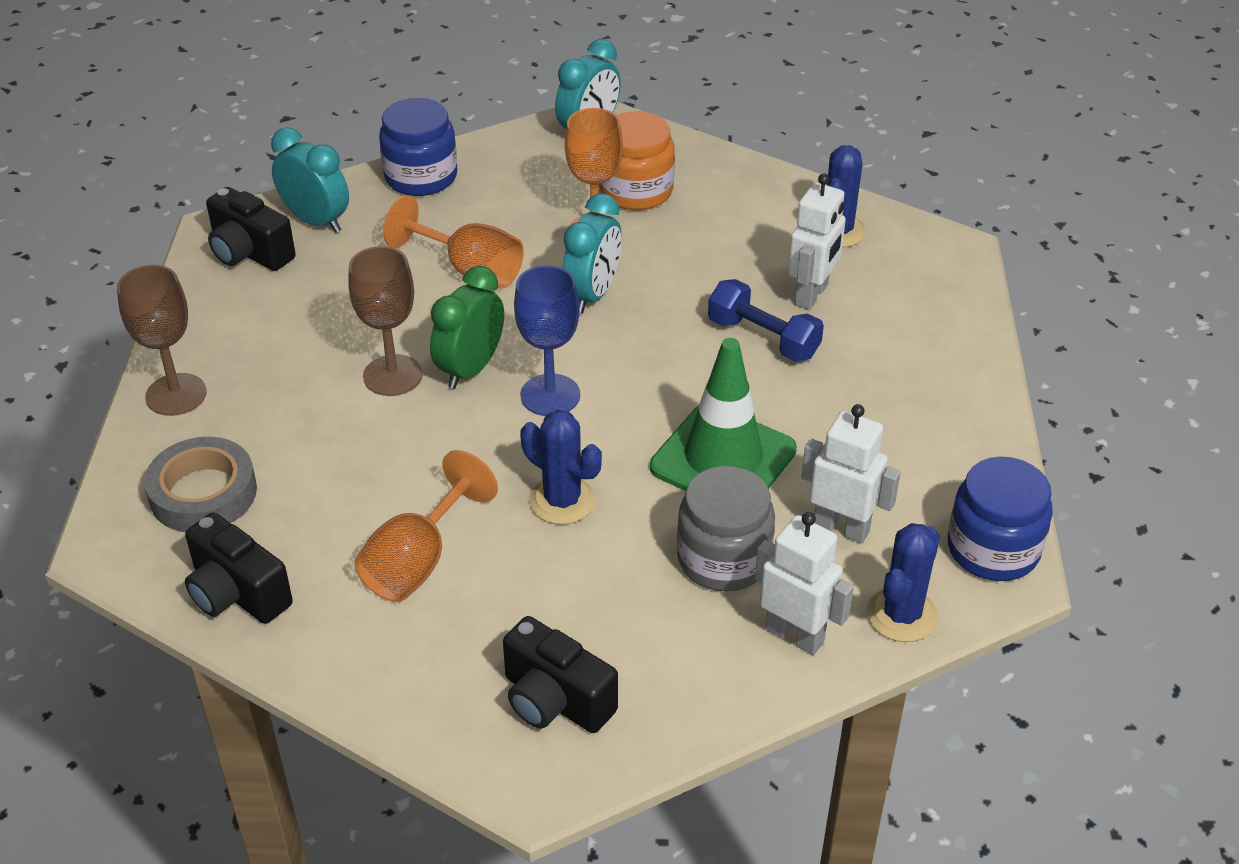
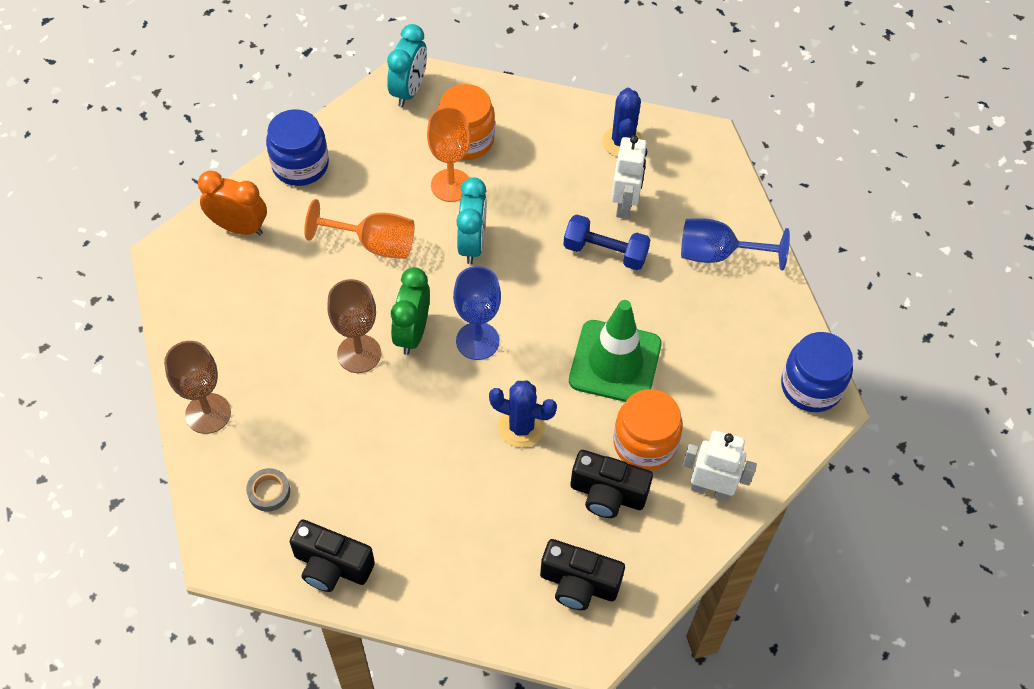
camera: 20 degrees left, 15 degrees up
grey tape [144,437,257,532] -> grey tape [246,468,290,511], size x0.54
black camera [206,187,296,271] -> black camera moved to [570,450,653,518]
turquoise clock [271,127,349,233] -> orange clock [198,171,267,235]
orange goblet [354,450,498,602] -> none
grey jar [677,466,775,591] -> orange jar [613,389,683,471]
white robot [801,404,901,544] -> none
blue cactus [867,523,940,642] -> none
none -> blue goblet [681,218,790,270]

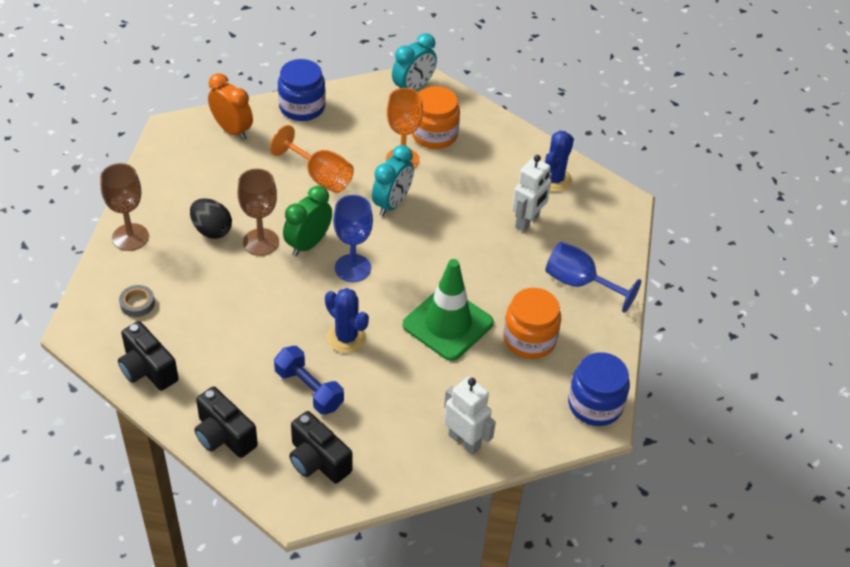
camera: 25 degrees right, 10 degrees down
blue dumbbell [563,214,651,270] -> blue dumbbell moved to [274,346,344,415]
black camera [570,450,653,518] -> black camera moved to [194,386,258,458]
orange jar [613,389,683,471] -> orange jar moved to [503,288,561,359]
none -> black egg [190,198,232,239]

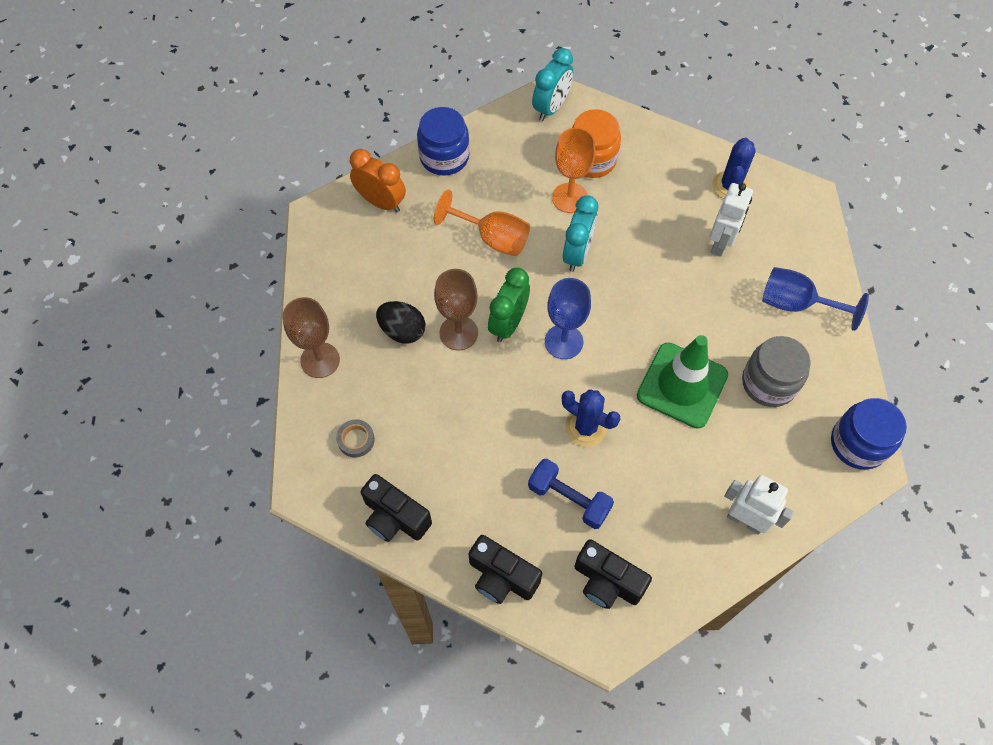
camera: 10 degrees left, 15 degrees up
orange jar [503,288,561,359] -> grey jar [742,336,811,407]

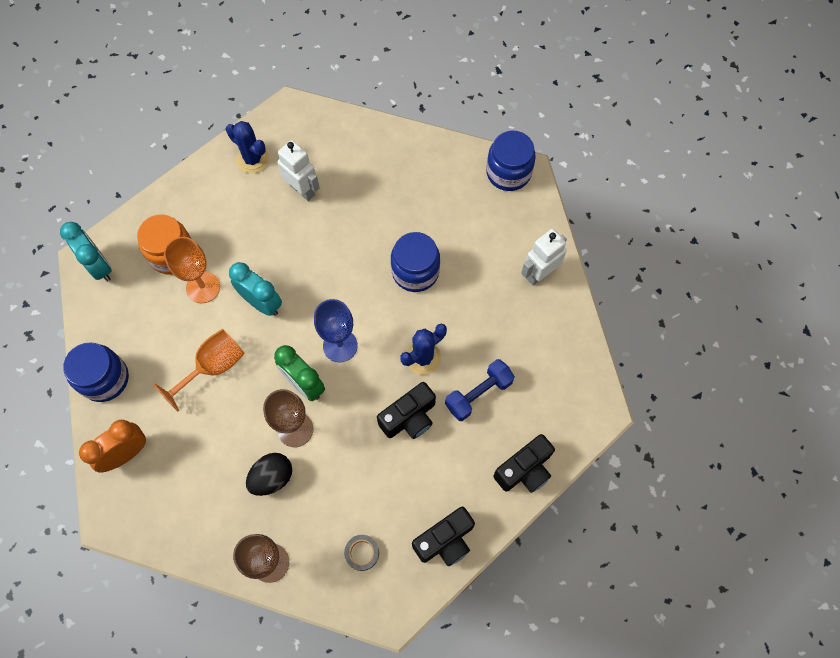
camera: 70 degrees left, 5 degrees up
black camera [574,539,652,609] -> black camera moved to [377,382,436,439]
green traffic cone [637,335,728,428] -> blue jar [391,232,440,292]
grey jar [742,336,811,407] -> none
blue goblet [762,267,869,331] -> none

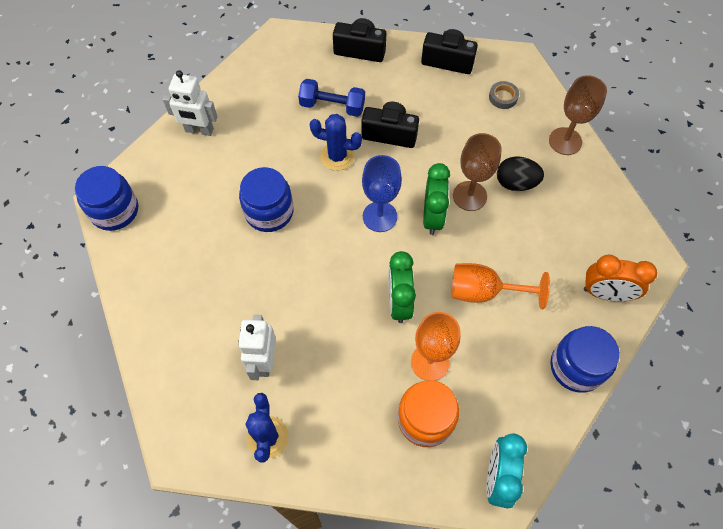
camera: 130 degrees left, 5 degrees down
turquoise clock [229,262,282,316] -> green clock [388,251,416,323]

